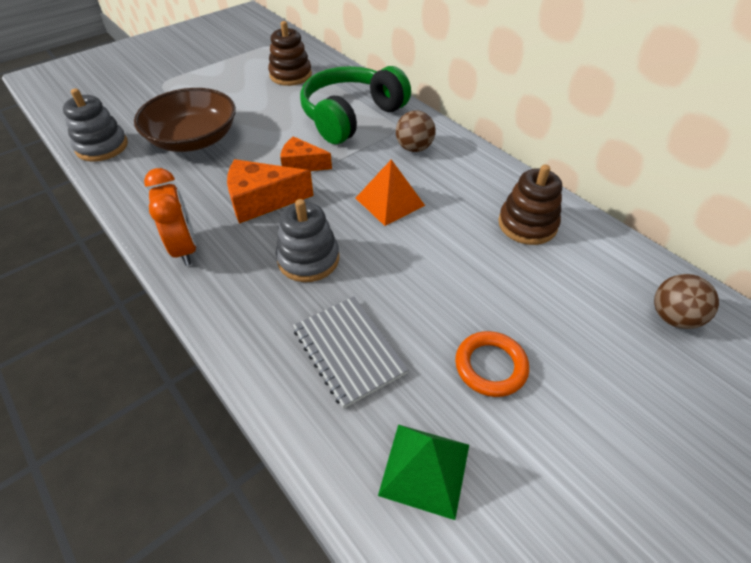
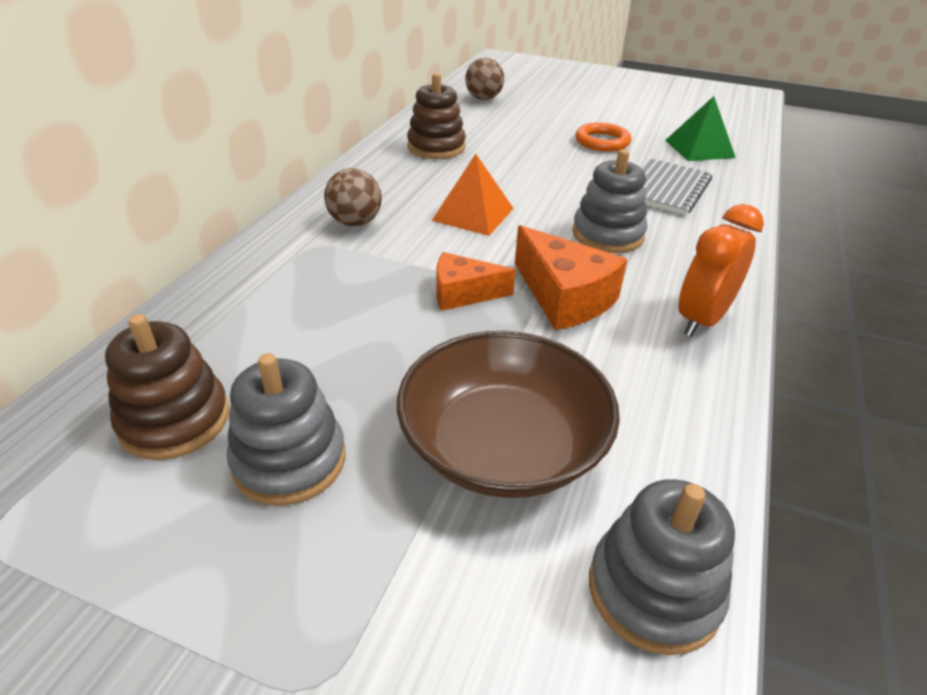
camera: 120 degrees left, 10 degrees down
orange cheese [280,136,332,171] -> orange cheese turned 105 degrees clockwise [436,252,515,311]
green headphones [300,66,411,144] -> none
none -> grey stacking toy [227,353,346,506]

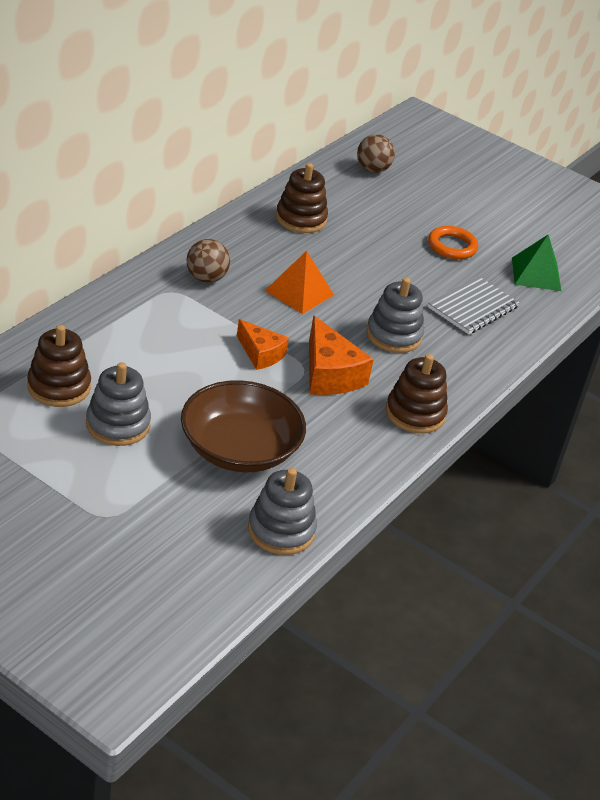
camera: 10 degrees right, 0 degrees up
orange cheese [436,252,515,311] -> orange cheese turned 150 degrees counterclockwise [237,319,289,370]
orange clock [678,204,764,337] -> brown stacking toy [386,354,448,433]

